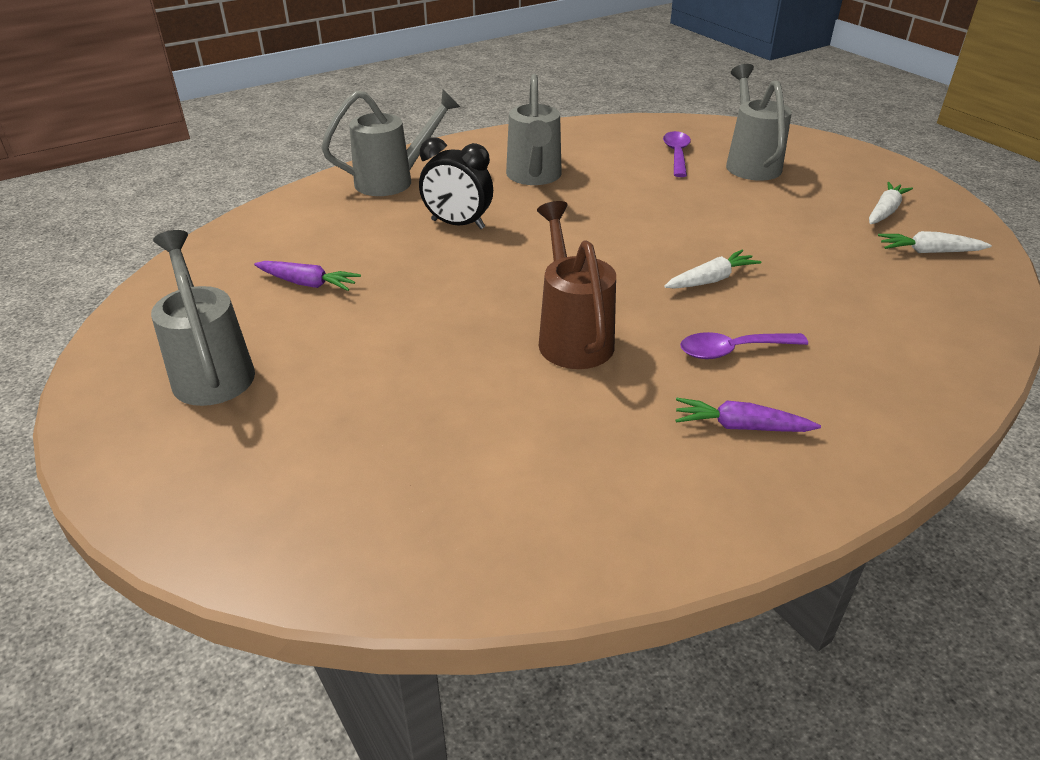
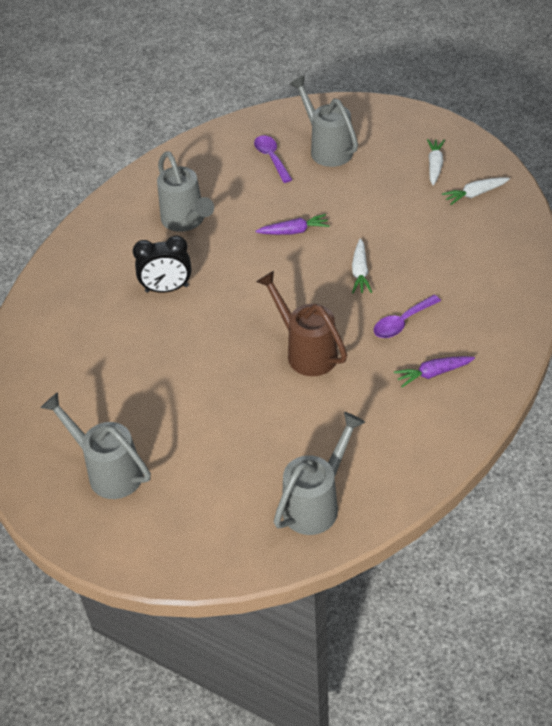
camera: 25 degrees left, 10 degrees up
purple carrot [254,261,361,291] -> purple carrot moved to [255,214,330,235]
grey watering can [321,90,460,196] -> grey watering can moved to [274,412,365,535]
white carrot [664,250,762,289] -> white carrot turned 150 degrees clockwise [352,238,372,293]

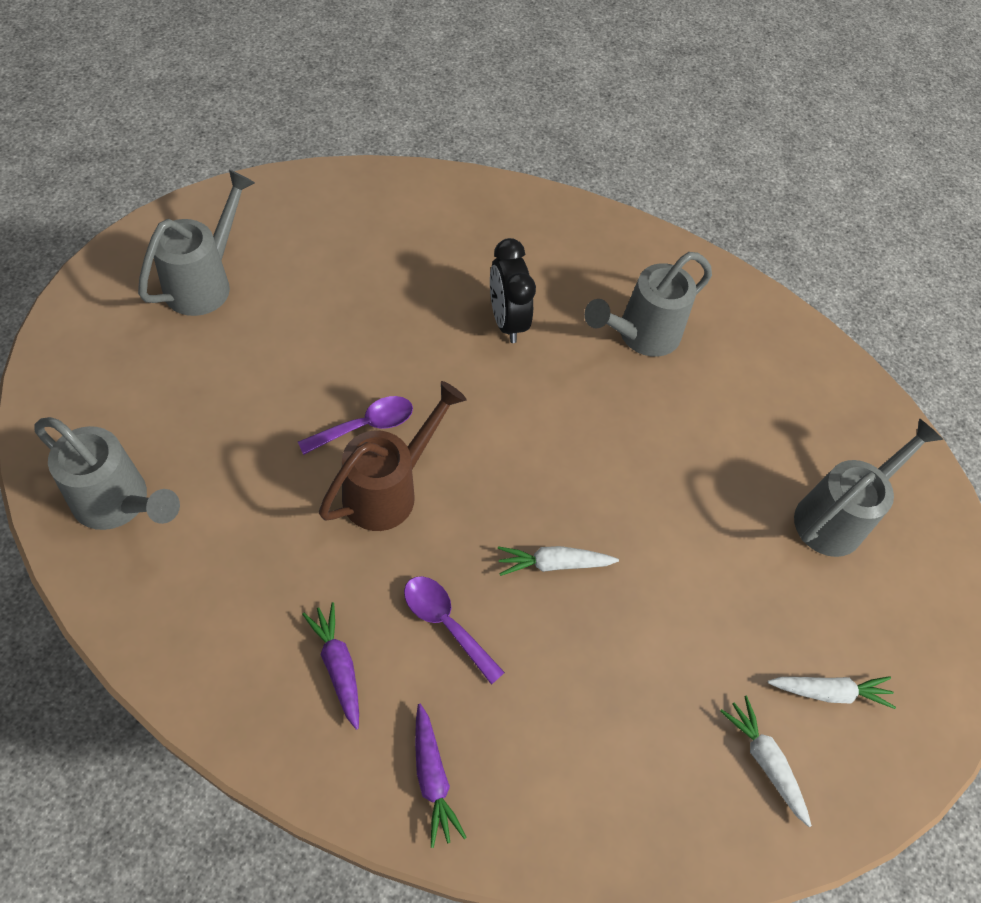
camera: 75 degrees right, 10 degrees up
purple spoon [254,135,292,183] -> purple spoon moved to [298,396,413,455]
purple carrot [255,214,330,235] -> purple carrot moved to [415,704,467,848]

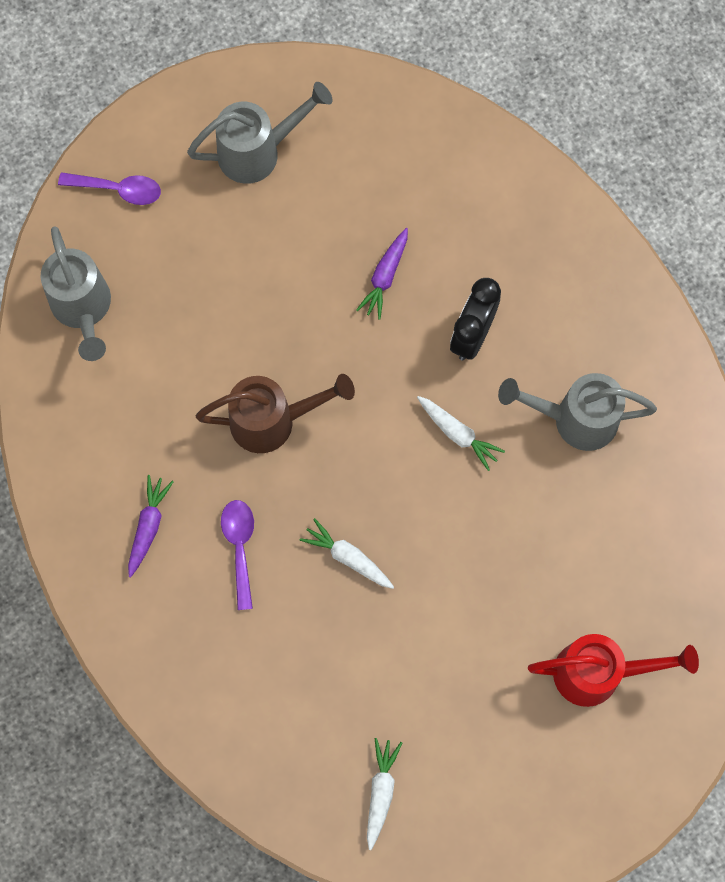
camera: 45 degrees right, 15 degrees up
purple spoon [298,396,413,455] -> purple spoon moved to [58,172,161,205]
purple carrot [415,704,467,848] -> purple carrot moved to [356,228,408,320]
white carrot [768,676,896,709] -> white carrot moved to [417,396,505,471]
grey watering can [794,418,944,557] -> red watering can [528,634,699,707]

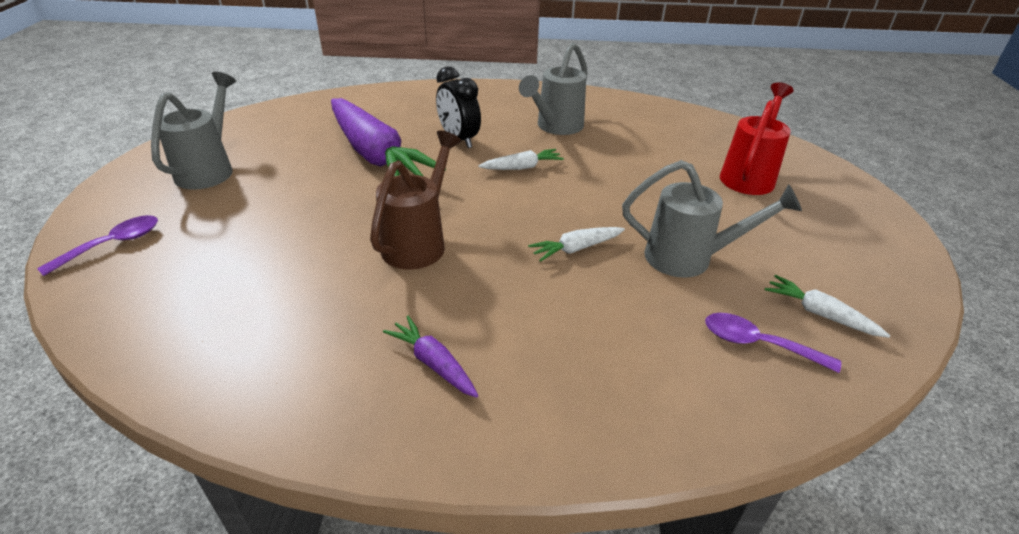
camera: 60 degrees left, 35 degrees down
grey watering can [40,226,111,361] -> grey watering can moved to [622,160,802,278]
purple spoon [221,500,254,610] -> purple spoon moved to [705,313,841,373]
purple carrot [356,228,408,320] -> purple carrot [331,98,446,176], size x2.34

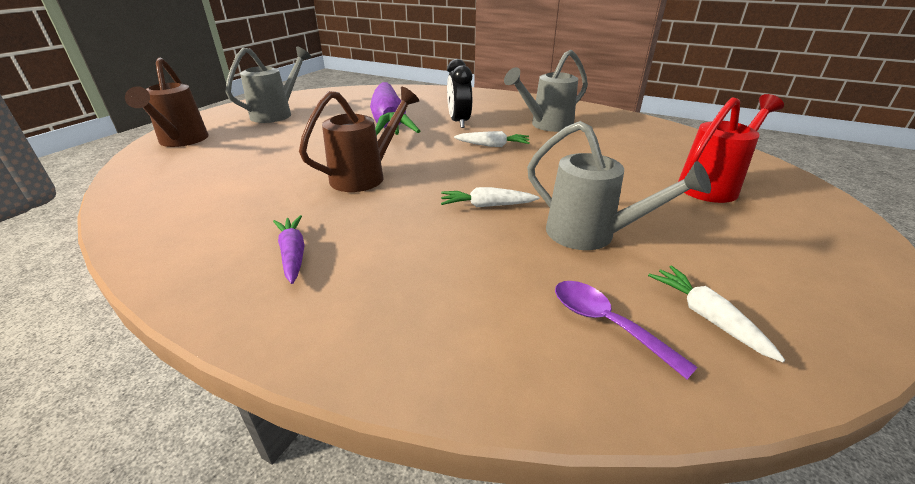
camera: 25 degrees right, 5 degrees down
purple spoon [37,215,158,276] -> brown watering can [125,57,209,147]

